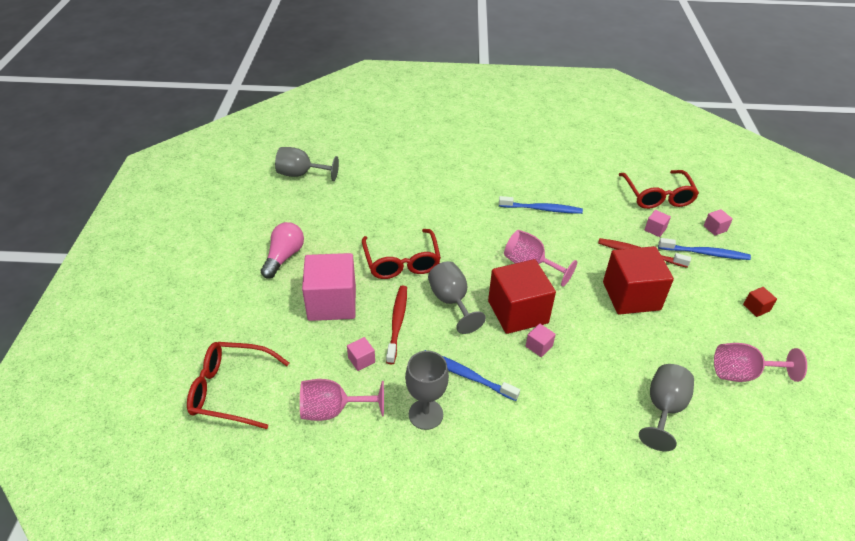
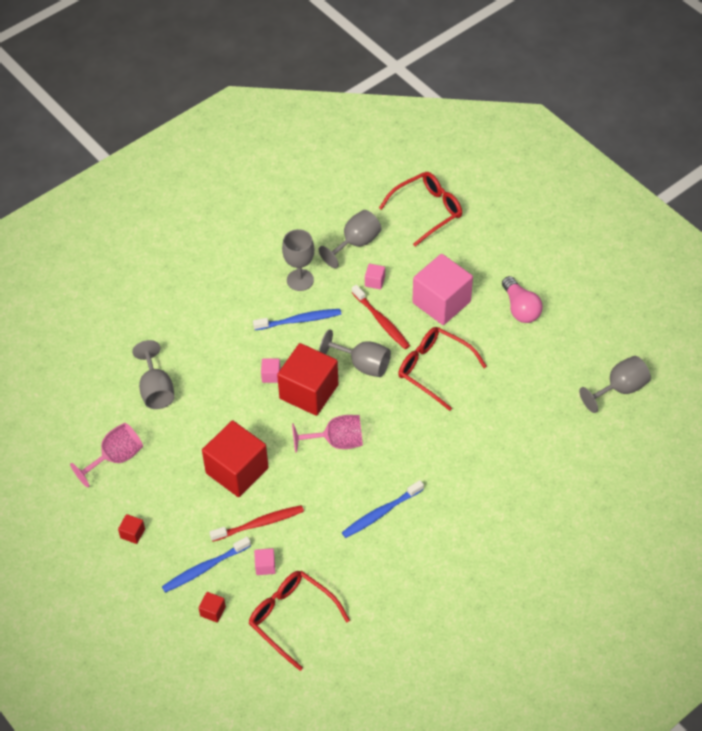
camera: 140 degrees right, 10 degrees up
pink goblet [300,379,384,421] -> grey goblet [319,210,382,268]
pink cube [704,209,733,236] -> red cube [199,592,226,623]

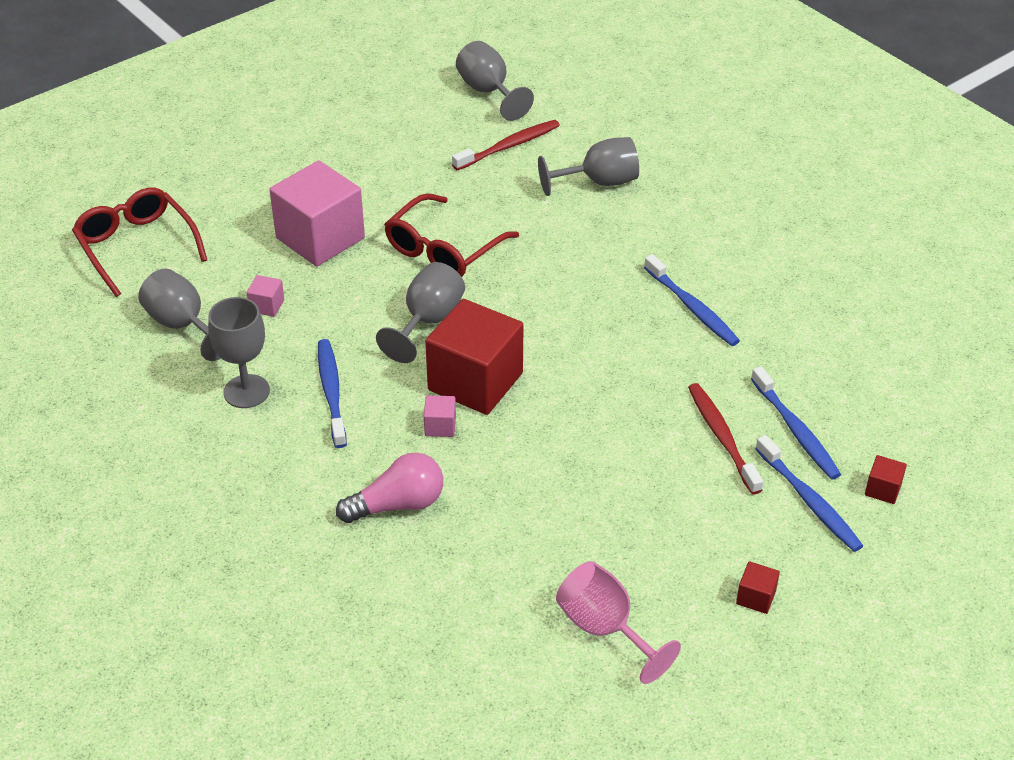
camera: 90 degrees left, 10 degrees down
grey goblet [132,340,174,409] -> grey goblet moved to [538,137,639,196]
red cube [202,420,269,497] -> none
red glasses [249,571,350,671] -> none
pink cube [254,548,275,575] -> blue toothbrush [751,366,841,479]
pink goblet [292,415,363,453] -> none
red toothbrush [352,285,410,349] -> red toothbrush moved to [452,120,560,170]
pink light bulb [502,276,543,323] -> pink light bulb moved to [336,452,443,523]

